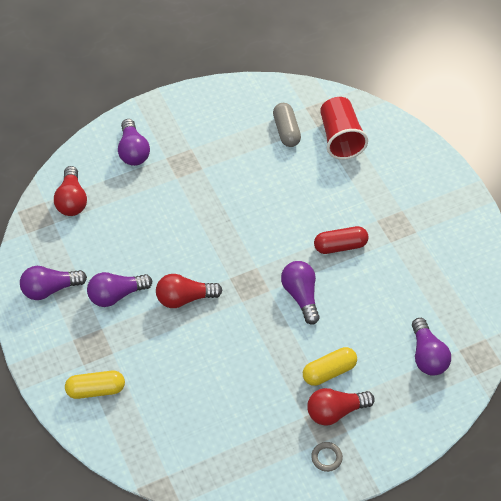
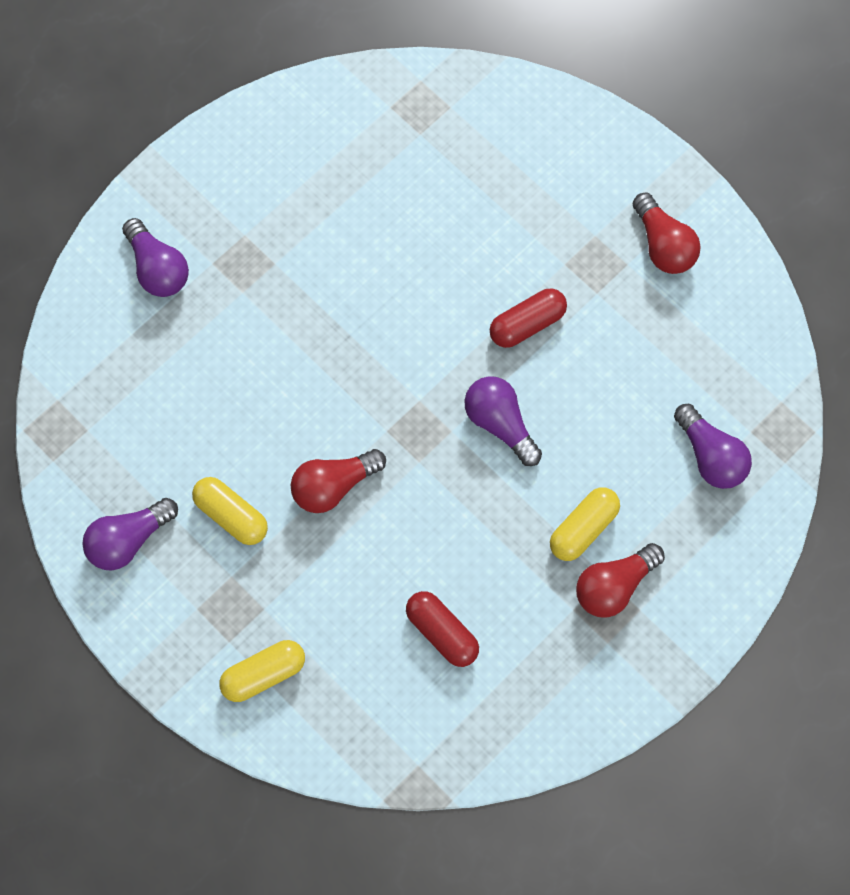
camera: 20 degrees left, 15 degrees up
red light bulb [54,166,87,216] -> red light bulb moved to [633,193,700,274]
purple light bulb [87,272,153,307] -> yellow capsule [192,477,268,545]
grey capsule [273,103,301,147] -> none
grey ring [311,442,343,472] -> none
red cup [320,97,368,160] -> none
none -> red capsule [406,591,479,667]

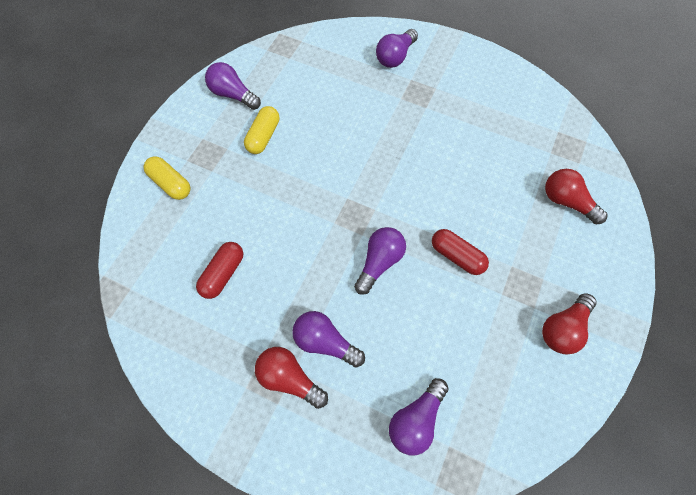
camera: 70 degrees right, 5 degrees down
red light bulb [291,449,386,513] -> red light bulb moved to [545,169,608,225]
yellow capsule [550,488,620,561] -> purple light bulb [292,311,365,368]

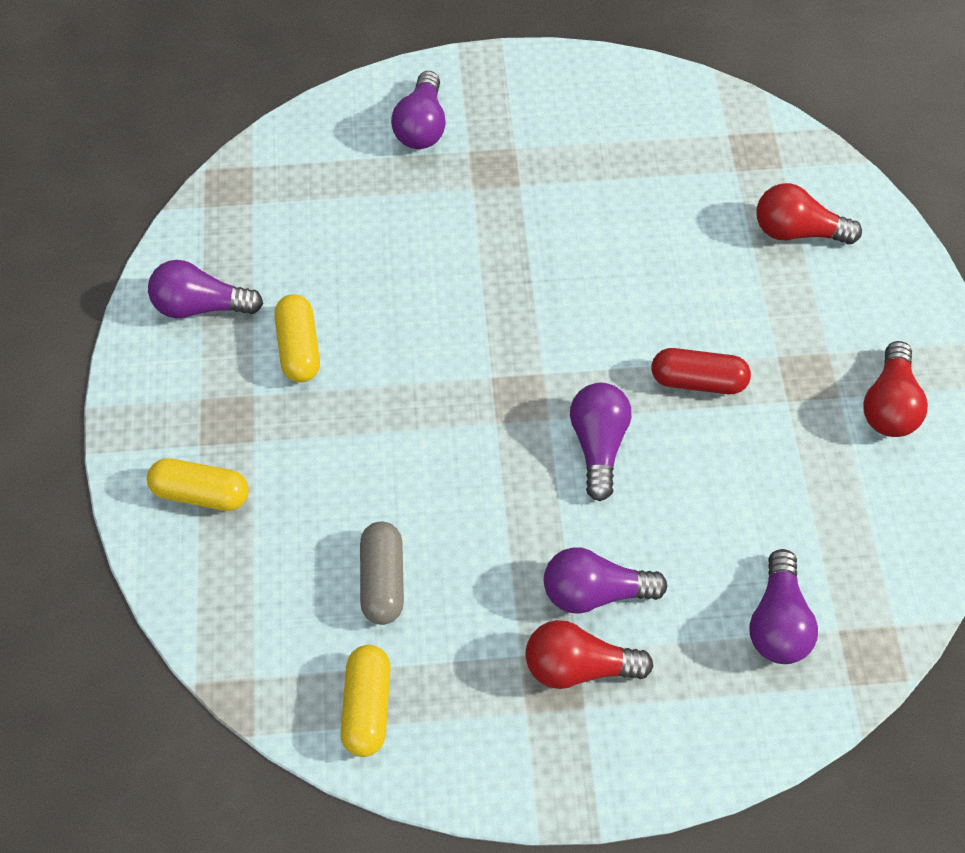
camera: 30 degrees left, 5 degrees down
red capsule [196,242,243,299] -> grey capsule [360,521,404,625]
none -> yellow capsule [341,645,390,757]

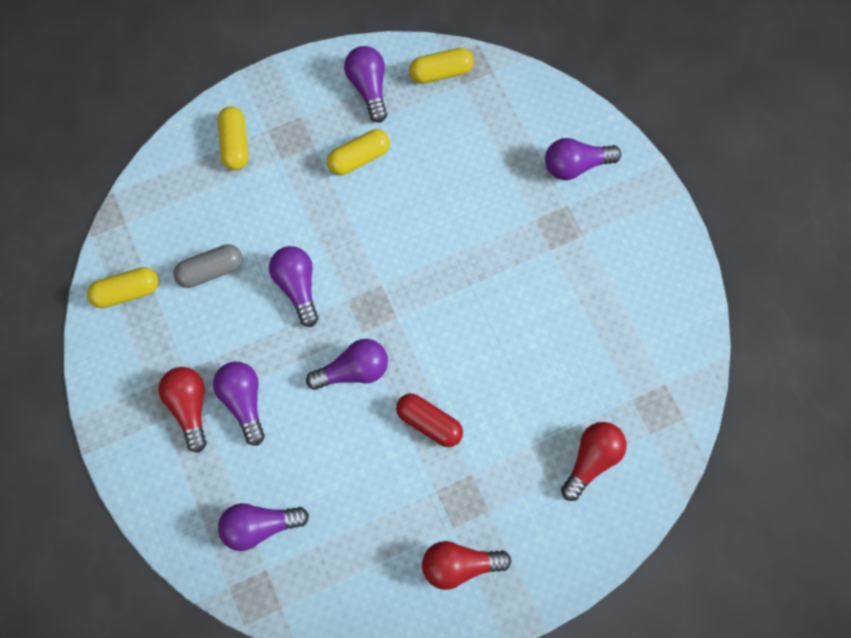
camera: 70 degrees right, 10 degrees up
red capsule [652,348,751,394] -> red capsule turned 45 degrees counterclockwise [396,394,463,447]
red light bulb [757,183,862,244] -> red light bulb turned 45 degrees clockwise [561,422,627,501]
none -> purple light bulb [269,246,319,327]
none -> yellow capsule [409,48,474,84]

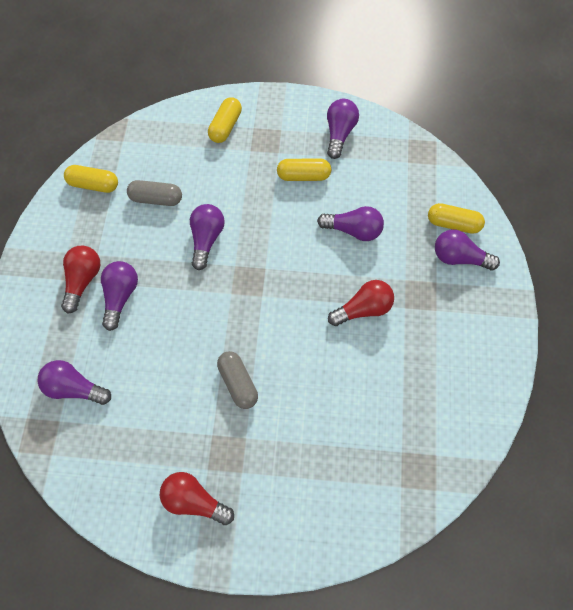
camera: 30 degrees right, 5 degrees down
purple light bulb [306,339,388,390] -> purple light bulb moved to [317,206,384,241]
red capsule [396,394,463,447] -> grey capsule [217,351,258,409]
yellow capsule [409,48,474,84] -> yellow capsule moved to [428,203,485,234]
red light bulb [561,422,627,501] -> red light bulb moved to [328,280,394,326]

